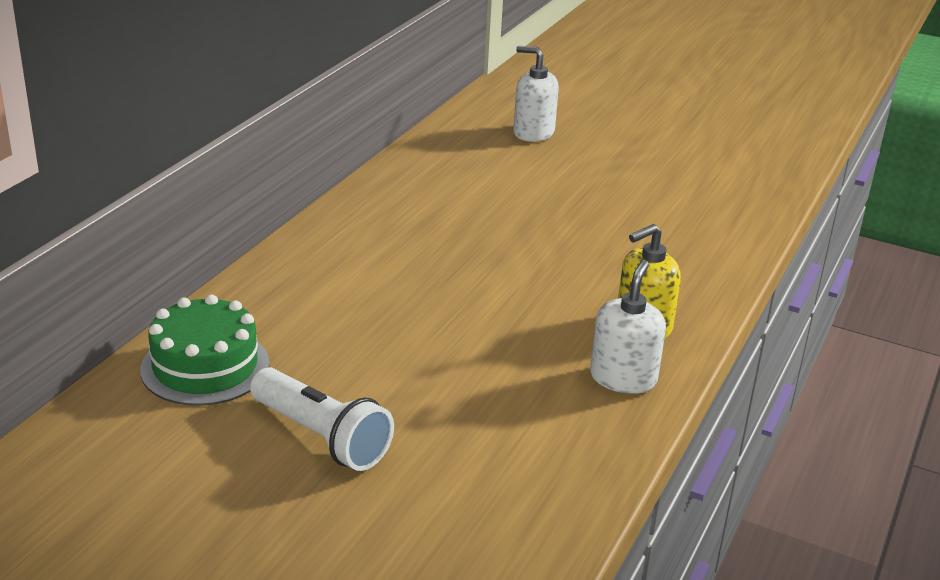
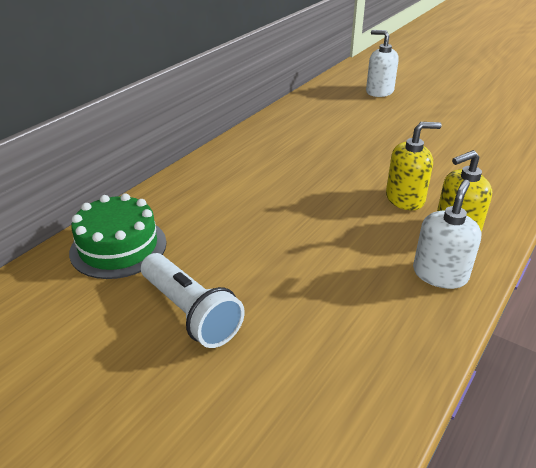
camera: 10 degrees right, 5 degrees up
none -> yellow soap dispenser [386,122,441,210]

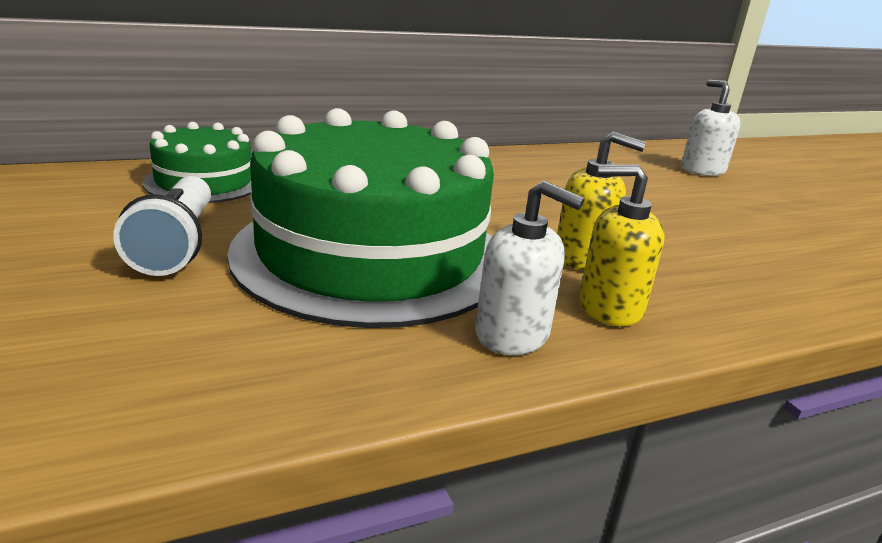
camera: 30 degrees right, 10 degrees down
white soap dispenser [413,180,482,289] -> white soap dispenser turned 60 degrees clockwise [475,180,585,355]
none -> green cake [227,108,494,328]

